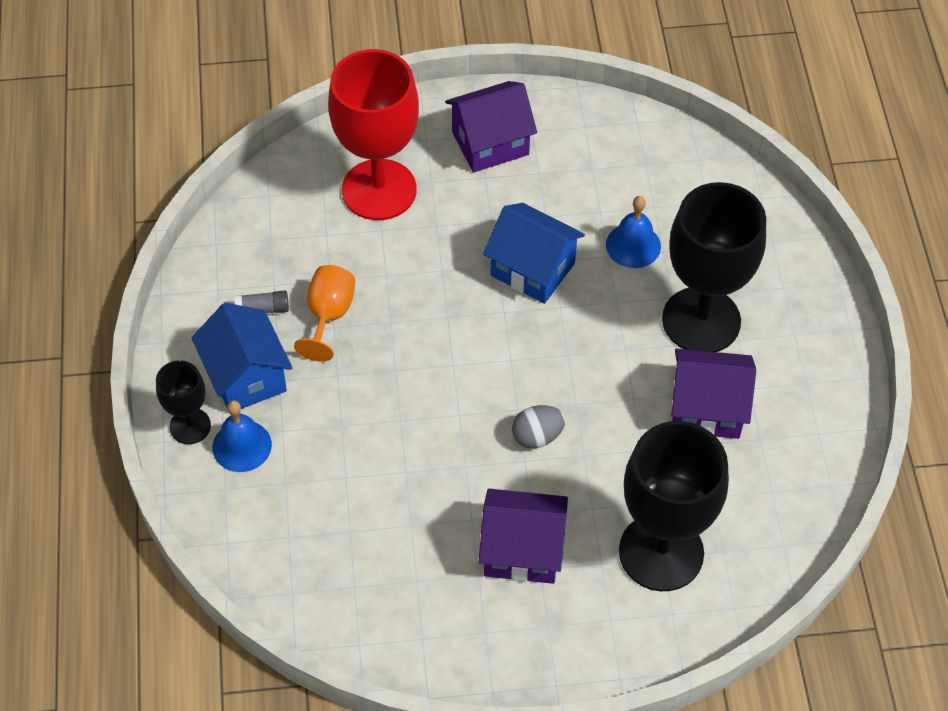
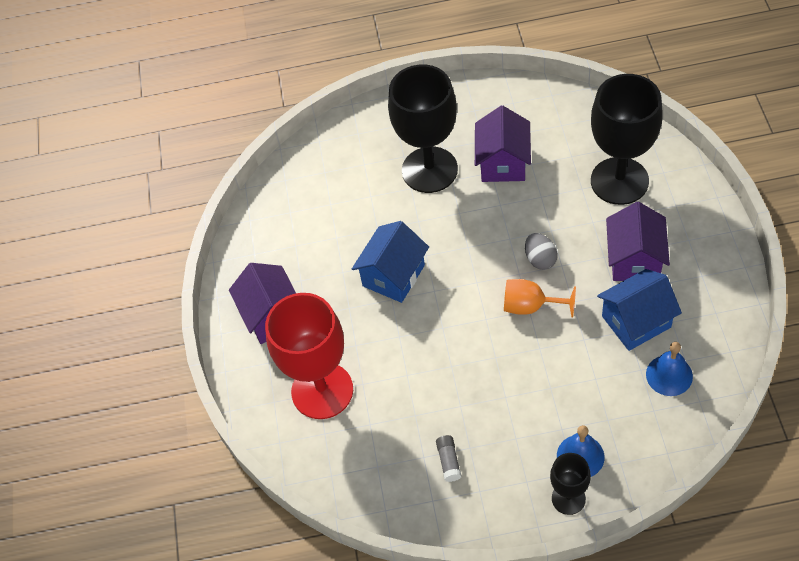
camera: 85 degrees left, 0 degrees up
blue house [192,303,292,409] -> blue house moved to [597,269,682,351]
orange goblet [294,265,355,362] -> orange goblet moved to [504,279,576,317]
blue bell [606,196,661,268] -> blue bell moved to [646,342,693,396]

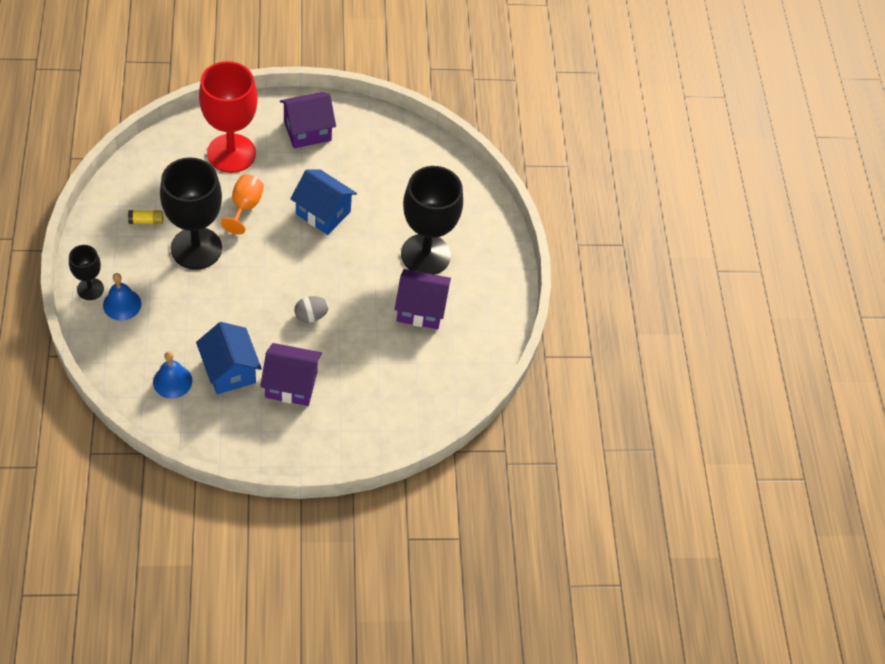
camera: 80 degrees right, 0 degrees up
grey glue stick [436,435,462,482] -> yellow glue stick [128,210,163,224]
orange goblet [504,279,576,317] -> orange goblet moved to [221,174,264,234]
black goblet [591,74,662,205] -> black goblet moved to [160,157,222,270]

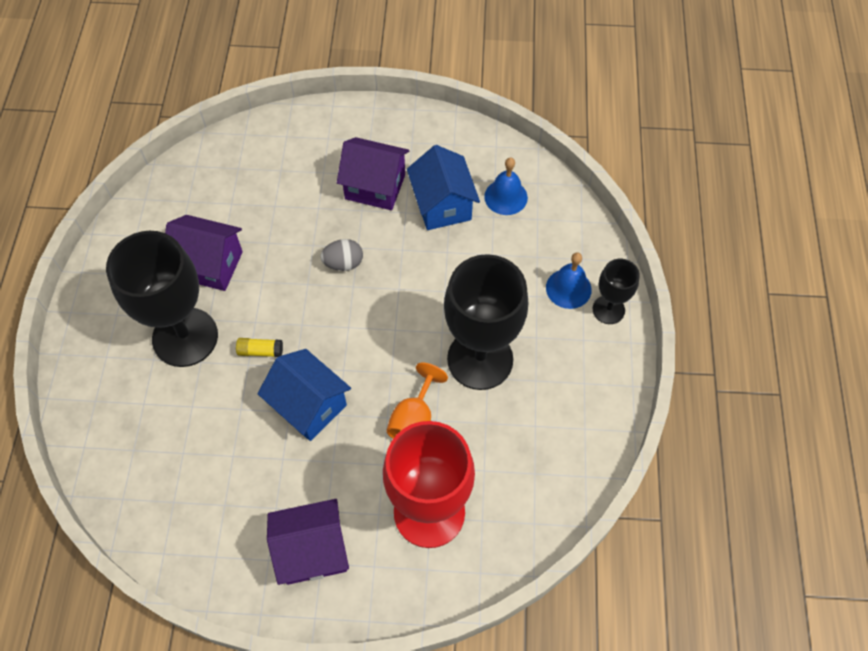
camera: 165 degrees left, 5 degrees up
yellow glue stick [128,210,163,224] -> yellow glue stick moved to [236,338,283,357]

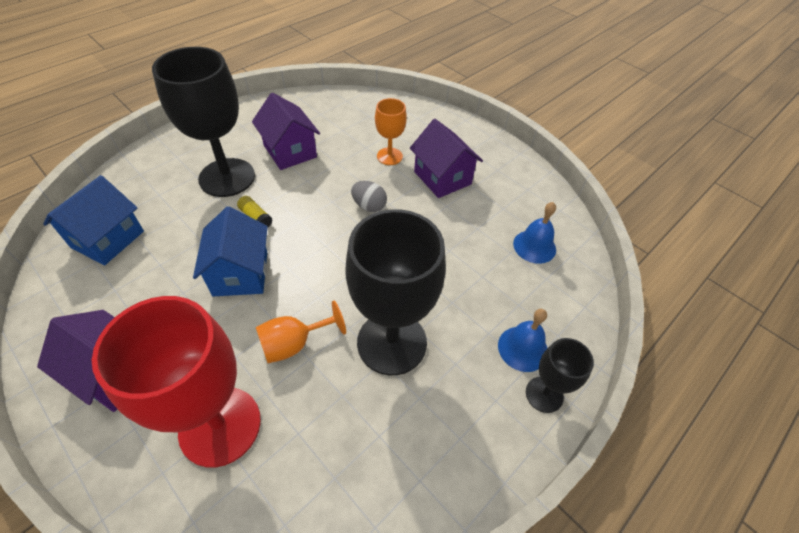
camera: 40 degrees right, 10 degrees down
blue house [407,145,480,230] -> blue house moved to [43,175,144,265]
none -> orange goblet [375,98,407,165]

